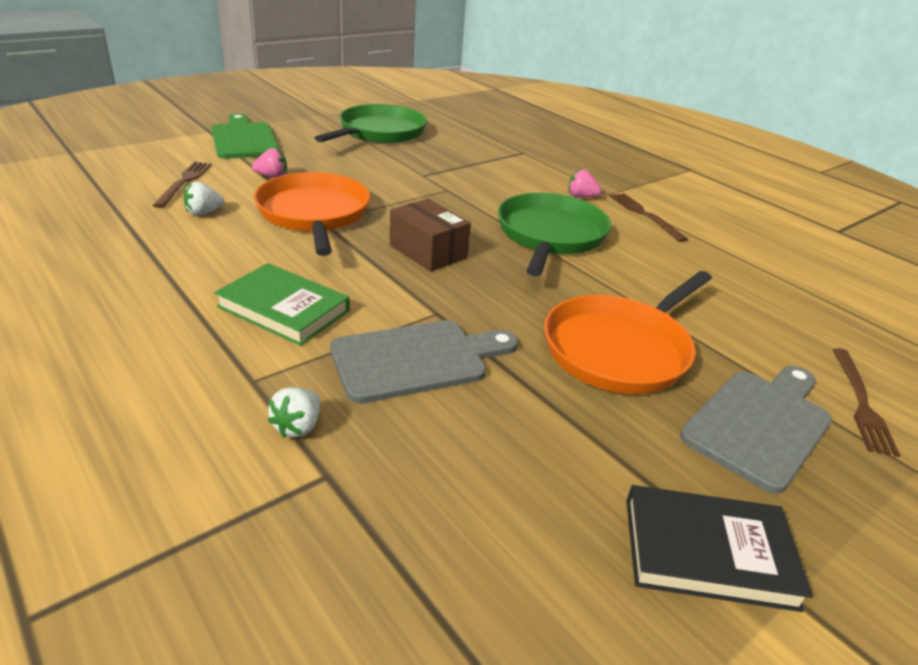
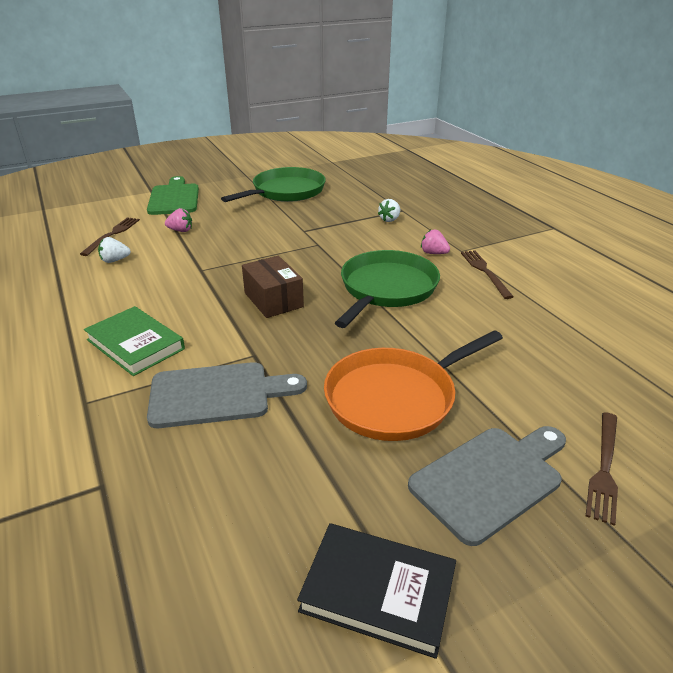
camera: 15 degrees right, 0 degrees up
orange pan [254,172,370,256] -> none
white strawberry [267,387,320,438] -> white strawberry moved to [378,199,400,222]

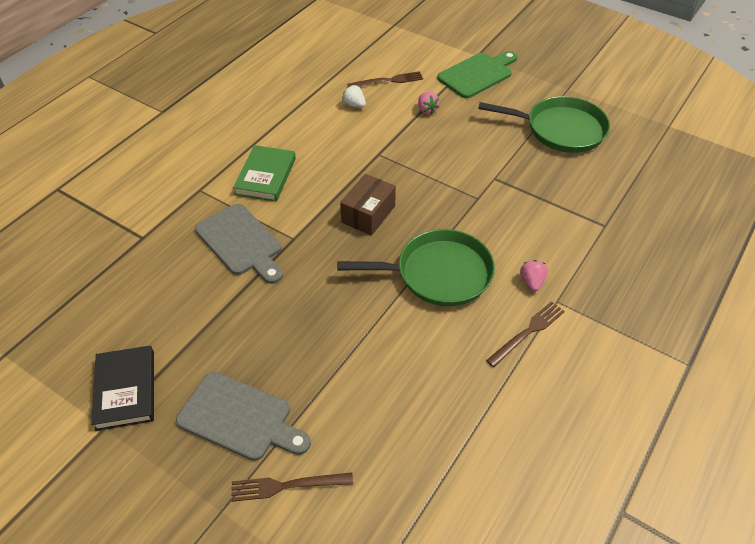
camera: 60 degrees right, 15 degrees up
orange pan [324,330,503,441] -> none
white strawberry [378,199,400,222] -> none

